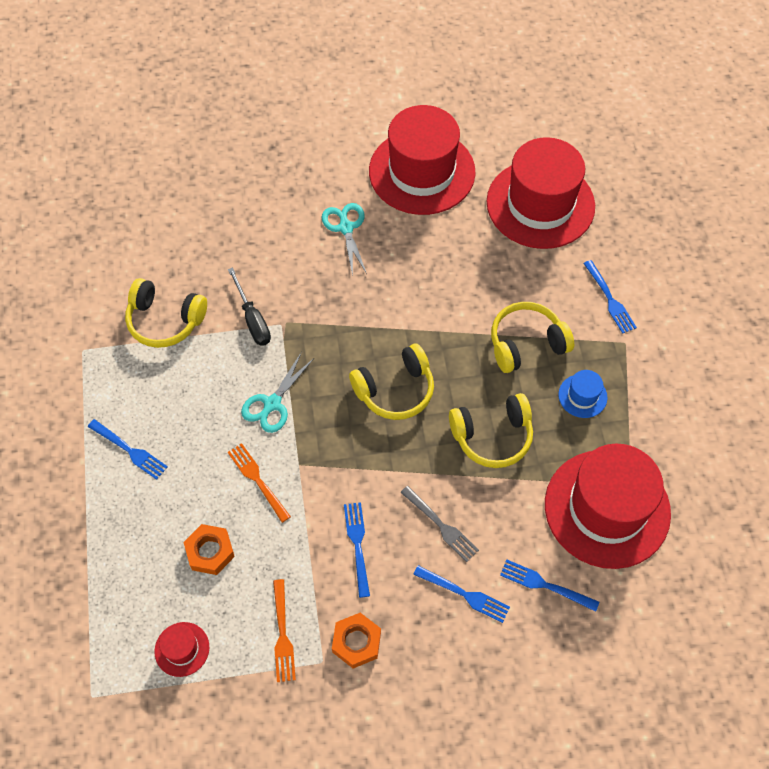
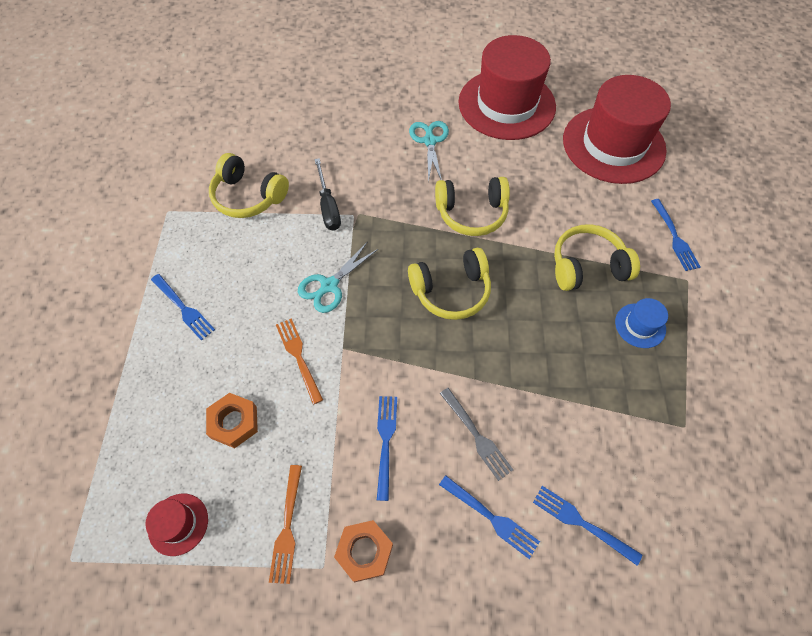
camera: 10 degrees right, 0 degrees up
yellow headphones [449,393,533,468] -> yellow headphones moved to [435,177,510,236]
red hat [545,444,671,569] -> none

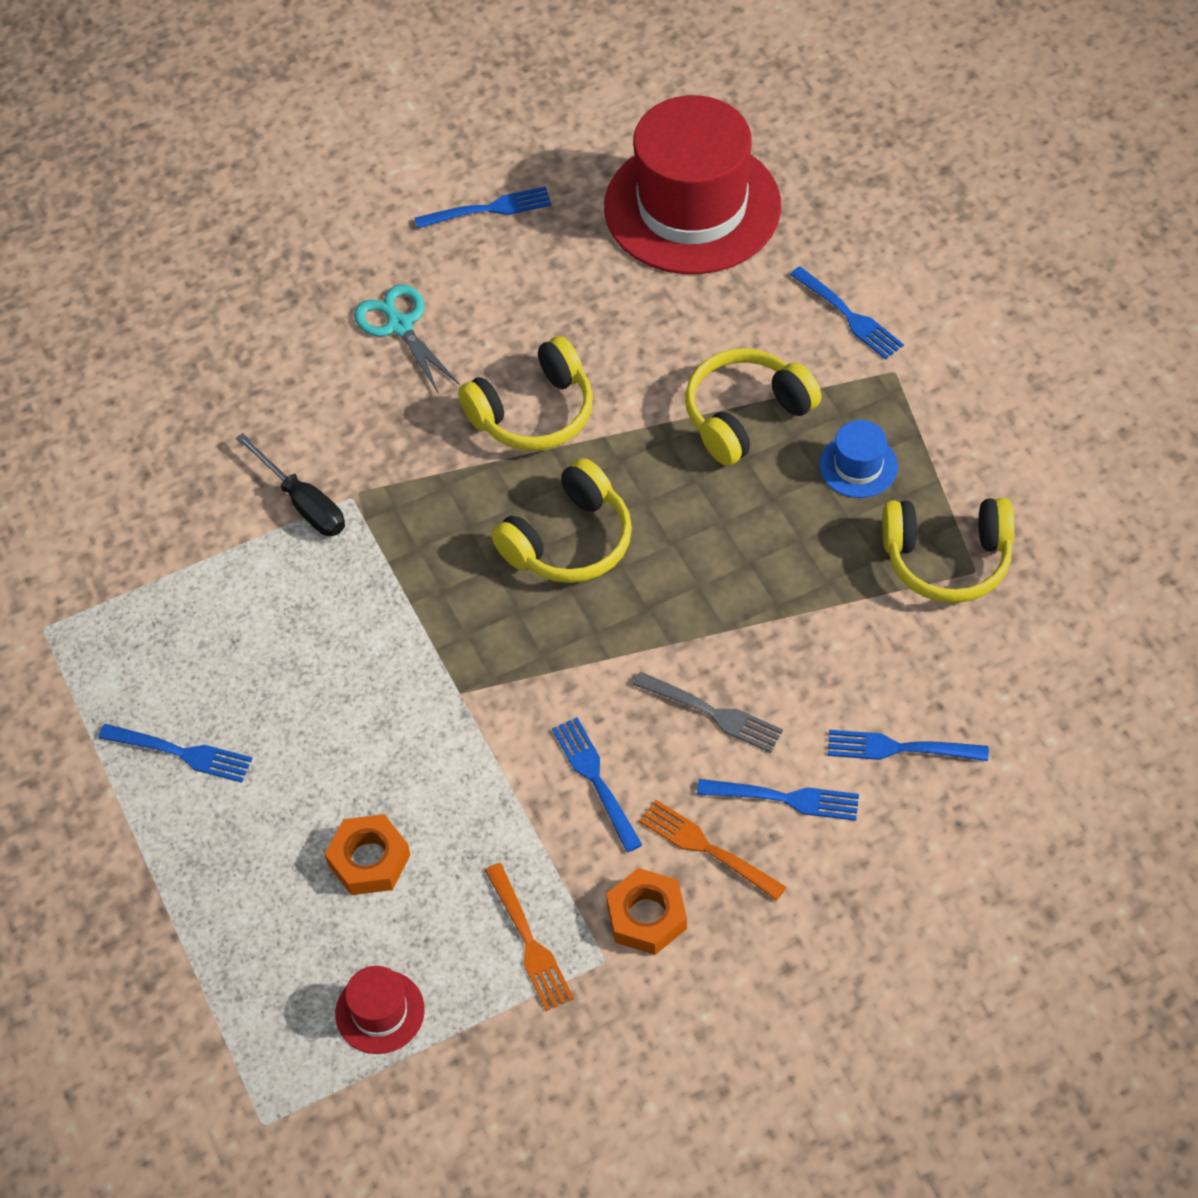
camera: 25 degrees left, 5 degrees down
yellow headphones [209,153,289,218] -> yellow headphones moved to [882,498,1015,603]
orange fork [276,318,323,404] -> orange fork moved to [639,800,786,901]
turquoise scissors [298,241,378,313] -> none
red hat [458,35,556,140] -> blue fork [415,186,552,229]

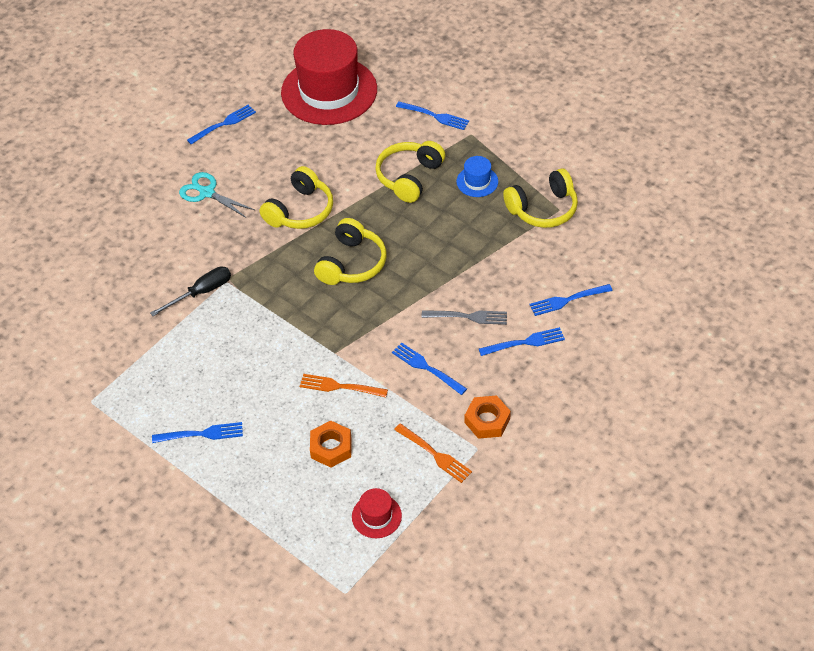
camera: 25 degrees left, 5 degrees down
black screwdriver [236,433,345,536] -> black screwdriver turned 60 degrees counterclockwise [150,266,231,316]
orange fork [639,800,786,901] -> orange fork moved to [300,374,388,397]

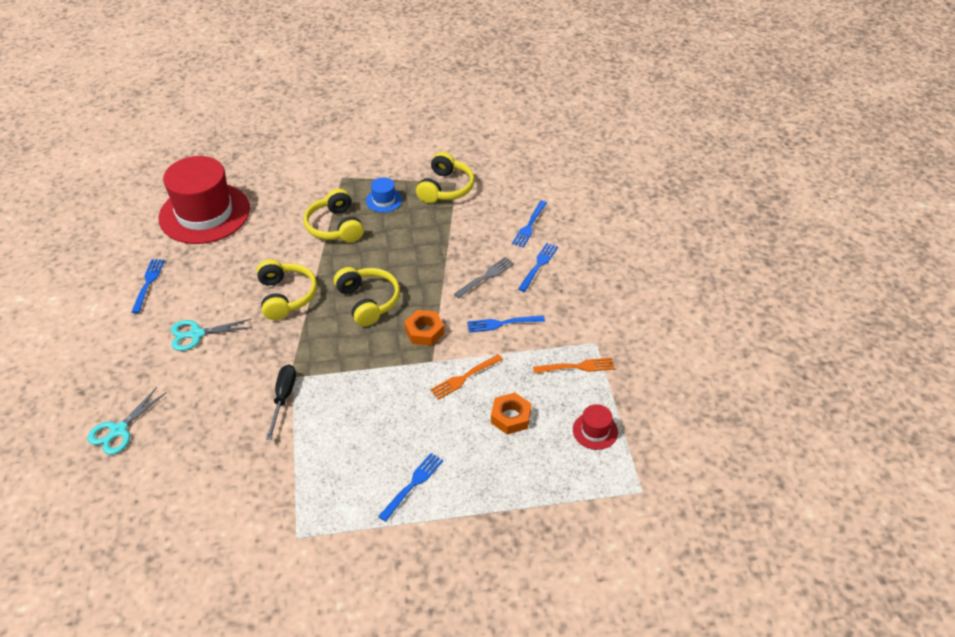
camera: 50 degrees left, 5 degrees down
blue fork [396,101,469,130] -> none
orange nut [465,395,511,439] -> orange nut moved to [404,310,444,346]
none -> turquoise scissors [87,387,167,455]

